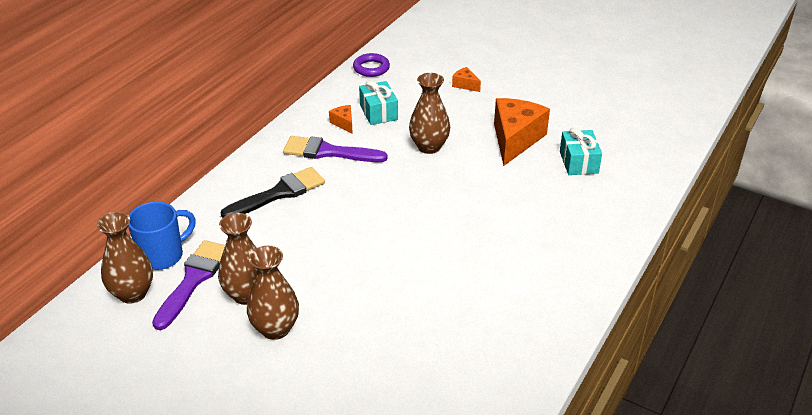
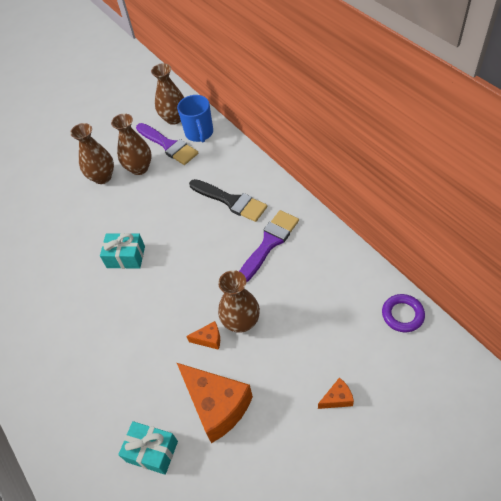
camera: 120 degrees right, 15 degrees up
black brush [221,167,325,218] -> black brush turned 45 degrees counterclockwise [189,179,267,222]
orange cheese [329,105,353,134] -> orange cheese moved to [186,321,220,350]
turquoise gift [359,80,398,125] -> turquoise gift moved to [100,233,145,269]

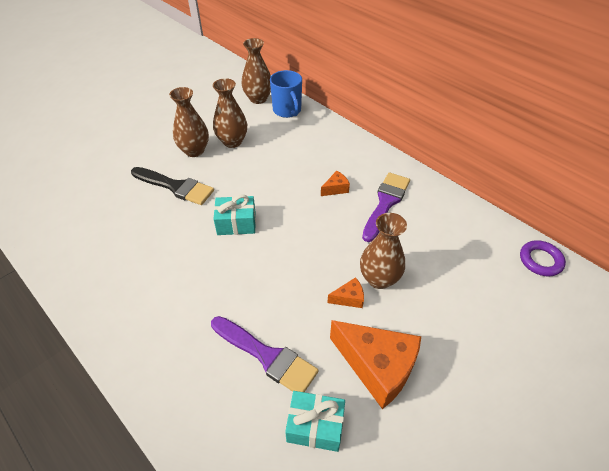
camera: 15 degrees left, 5 degrees down
purple brush [136,123,198,165] -> purple brush moved to [211,316,318,392]
black brush [189,179,267,222] -> black brush moved to [131,167,214,205]
orange cheese [318,377,354,409] -> orange cheese moved to [321,171,350,196]

